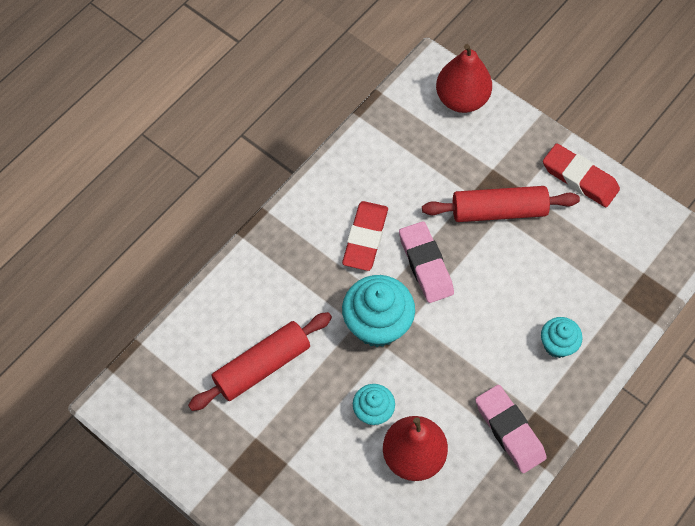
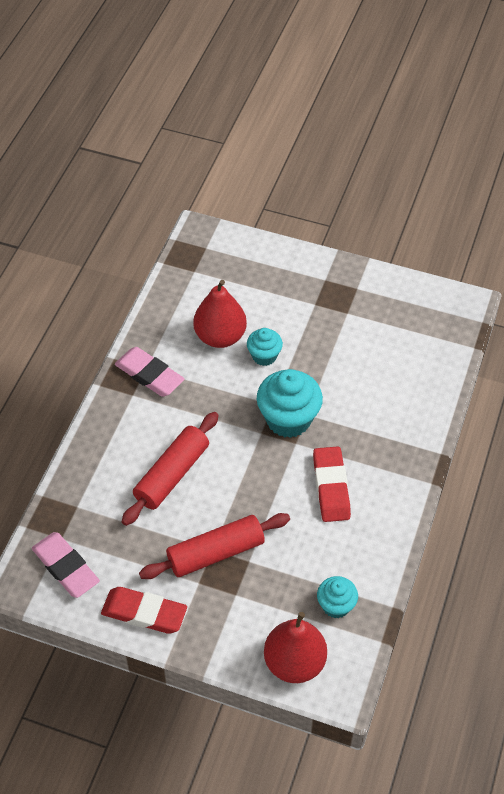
camera: 160 degrees right, 10 degrees down
red rolling pin [188,312,332,411] -> red rolling pin moved to [122,412,219,526]
pink eraser [399,221,454,303] -> pink eraser moved to [32,532,100,598]
turquoise cupcake [541,317,583,358] -> turquoise cupcake moved to [317,576,358,618]

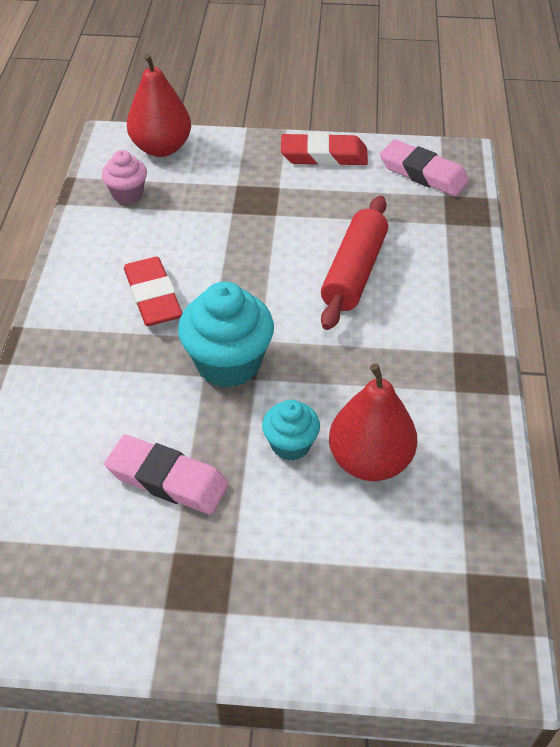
camera: 165 degrees right, 5 degrees down
pink eraser [115,347,185,397] -> pink eraser moved to [104,435,229,515]
red rolling pin [139,513,290,579] -> none
turquoise cupcake [317,576,358,618] -> pink cupcake [102,150,147,204]

